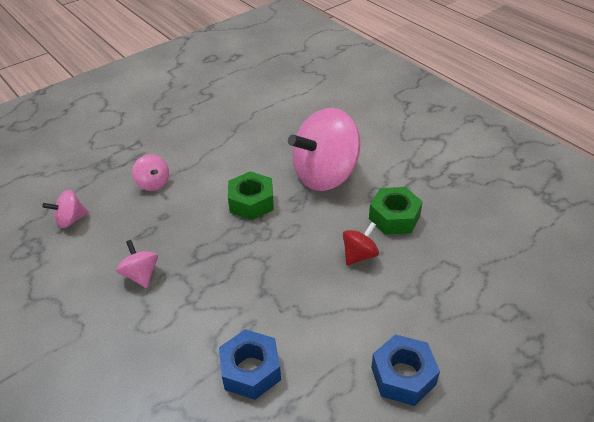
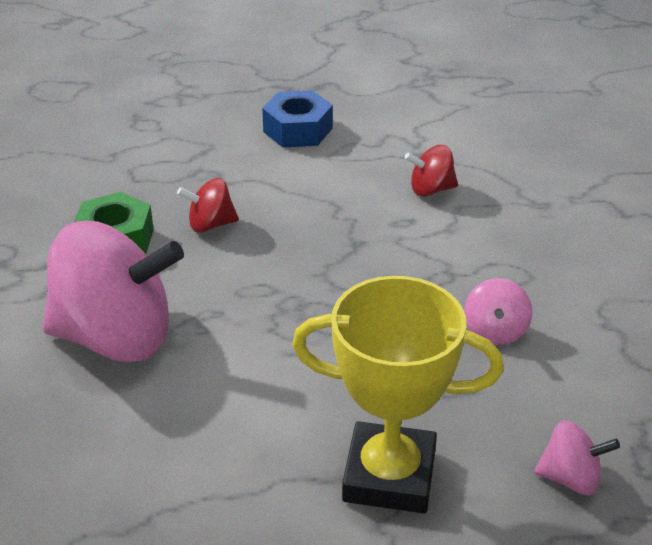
camera: 145 degrees left, 5 degrees down
pink spinning top [132,154,169,191] -> yellow trophy [292,276,504,513]
blue nut [219,329,281,400] -> red spinning top [405,145,458,196]
green nut [228,171,274,220] -> none

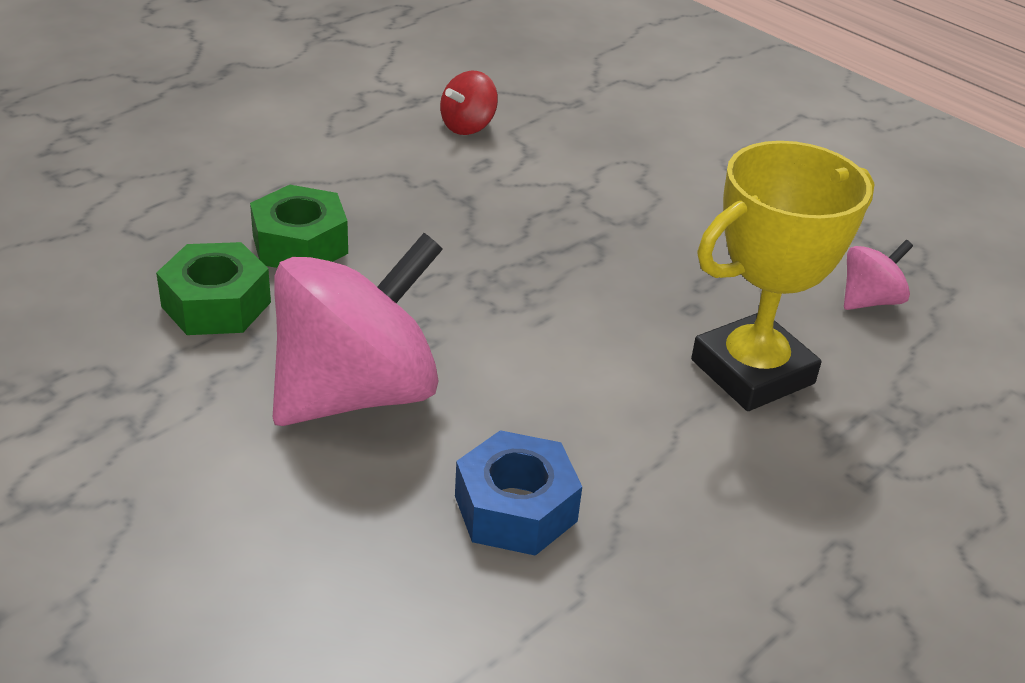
camera: 45 degrees left, 0 degrees up
red spinning top [177,178,239,233] -> green nut [250,185,348,268]
blue nut [262,90,333,148] -> blue nut moved to [455,430,582,556]
pink spinning top [464,278,532,345] -> none

